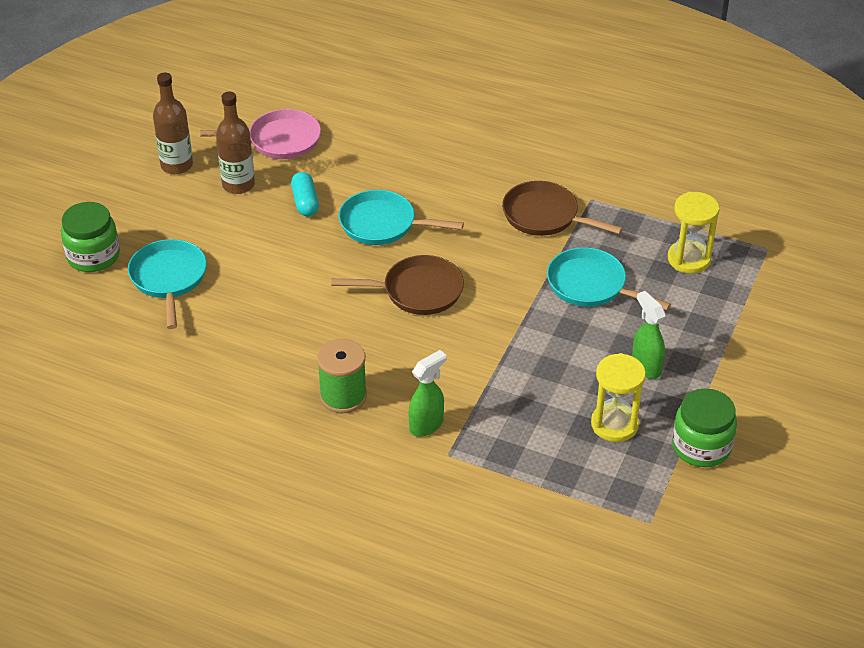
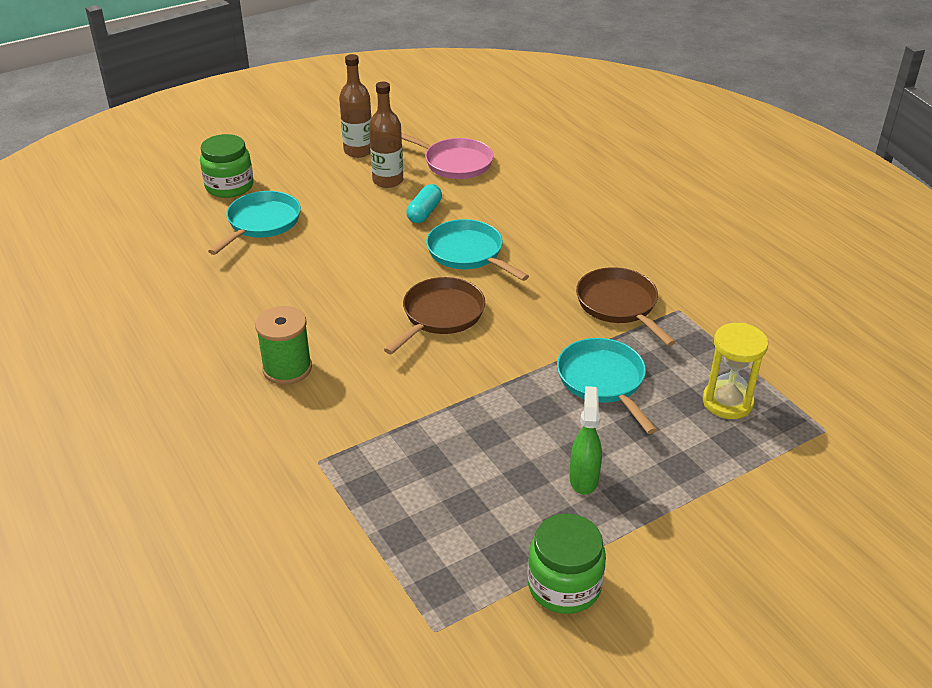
camera: 35 degrees right, 5 degrees down
brown pan [331,255,464,315] -> brown pan turned 90 degrees counterclockwise [384,277,485,354]
green spray bottle [409,350,446,437] -> none
yellow hourglass [591,353,646,442] -> none

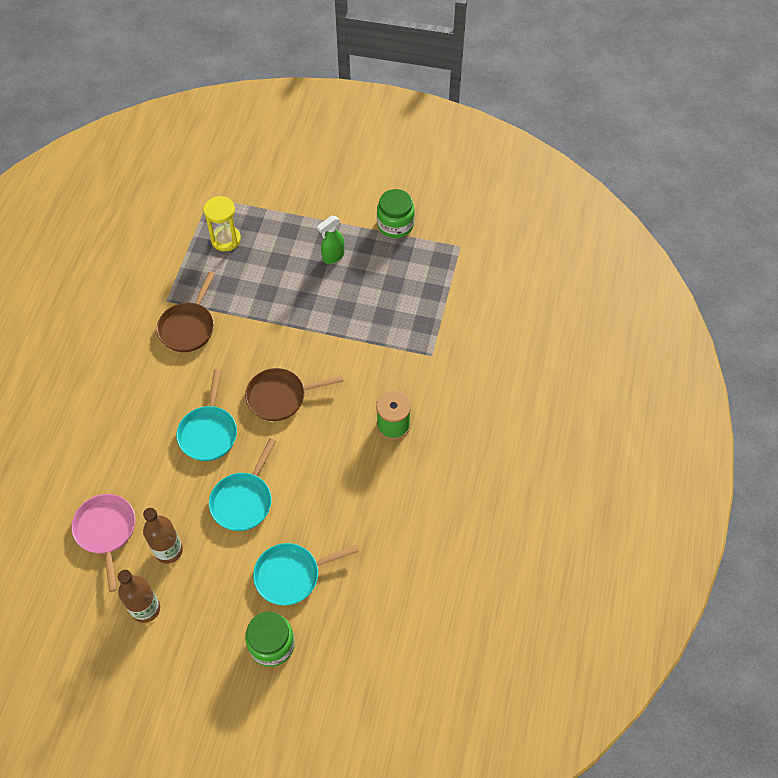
camera: 135 degrees left, 20 degrees up
turquoise capsule [406,184,442,223] -> none
turquoise pan [557,338,657,434] -> turquoise pan moved to [209,438,276,531]

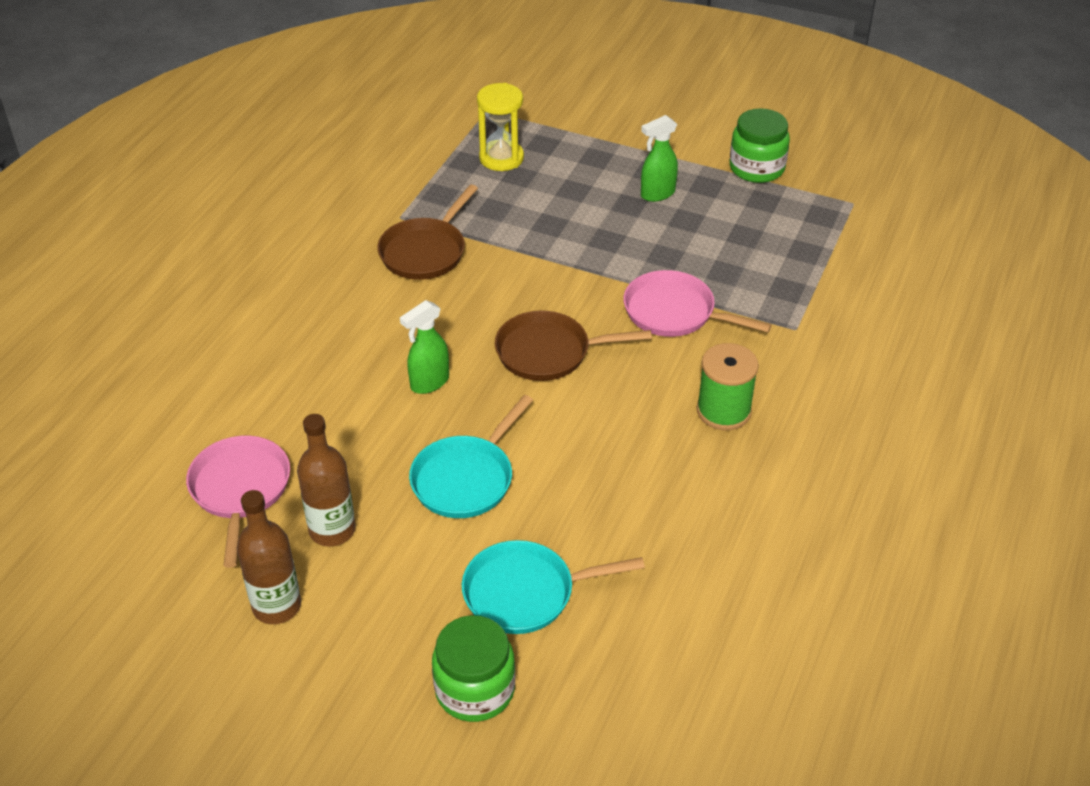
camera: 10 degrees right, 15 degrees down
turquoise pan [176,369,237,461] -> green spray bottle [400,300,449,394]
none -> pink pan [623,270,772,337]

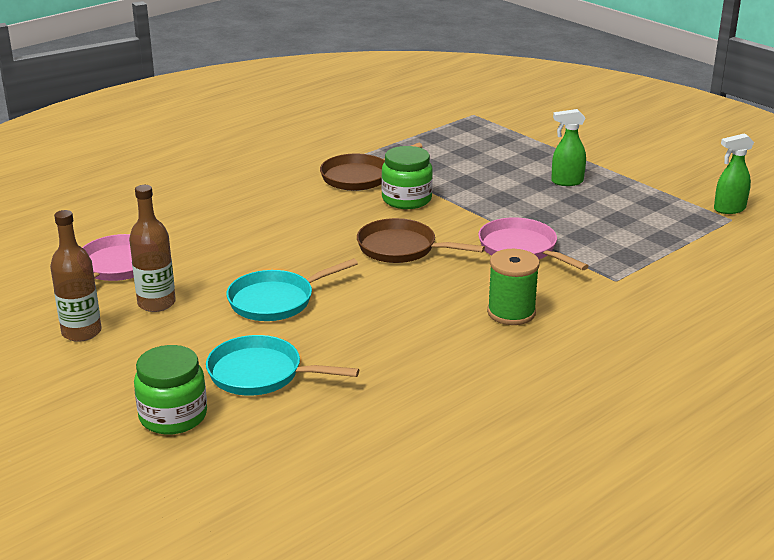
camera: 25 degrees right, 15 degrees down
green spray bottle [400,300,449,394] -> green spray bottle moved to [714,133,754,214]
yellow hourglass [477,83,524,171] -> none
green jar [730,108,790,183] -> green jar moved to [381,146,433,209]

